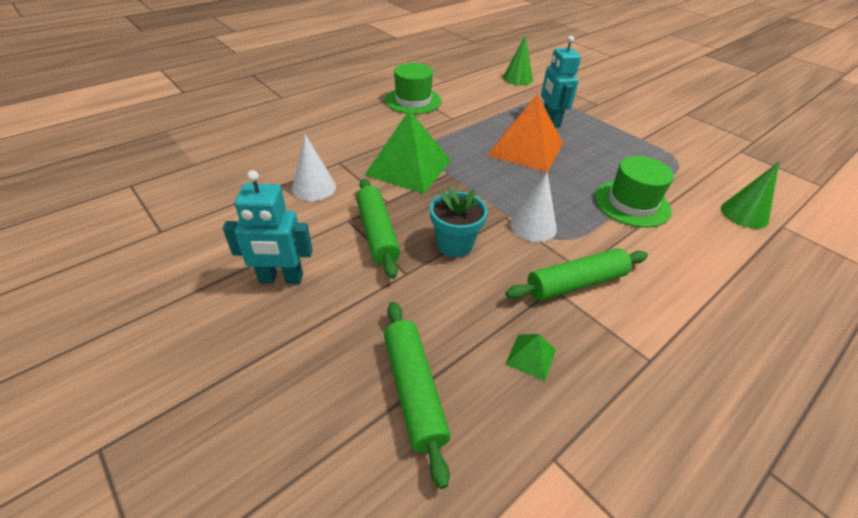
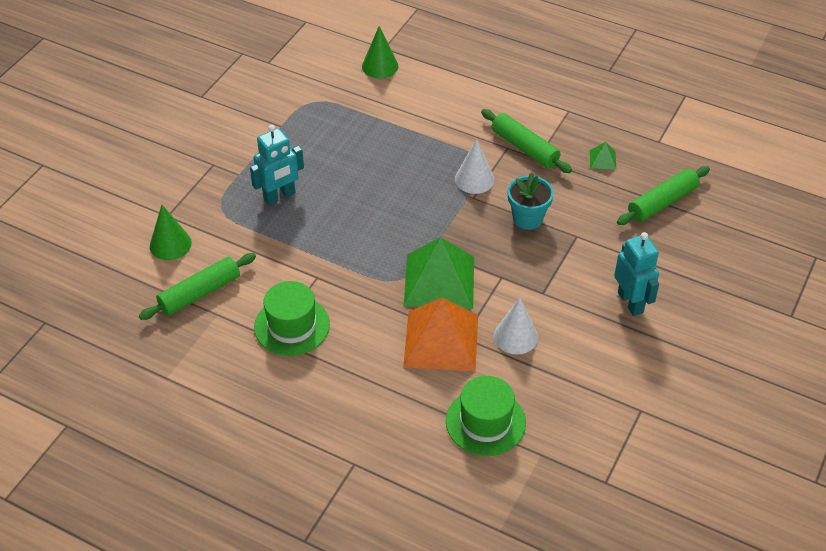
camera: 110 degrees left, 5 degrees up
green rolling pin [356,179,400,279] -> green rolling pin moved to [139,253,256,320]
orange pyramid [487,94,563,172] -> orange pyramid moved to [403,298,478,371]
green hat [594,156,674,228] -> green hat moved to [446,376,526,456]

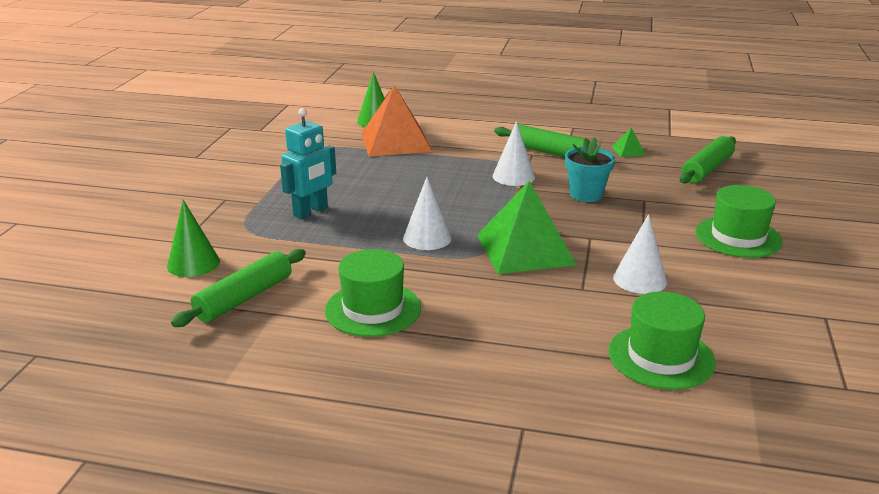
camera: 15 degrees left, 20 degrees down
orange pyramid [403,298,478,371] -> orange pyramid moved to [362,85,432,157]
turquoise robot [614,232,659,316] -> green hat [695,185,783,258]
none -> white cone [403,177,452,250]

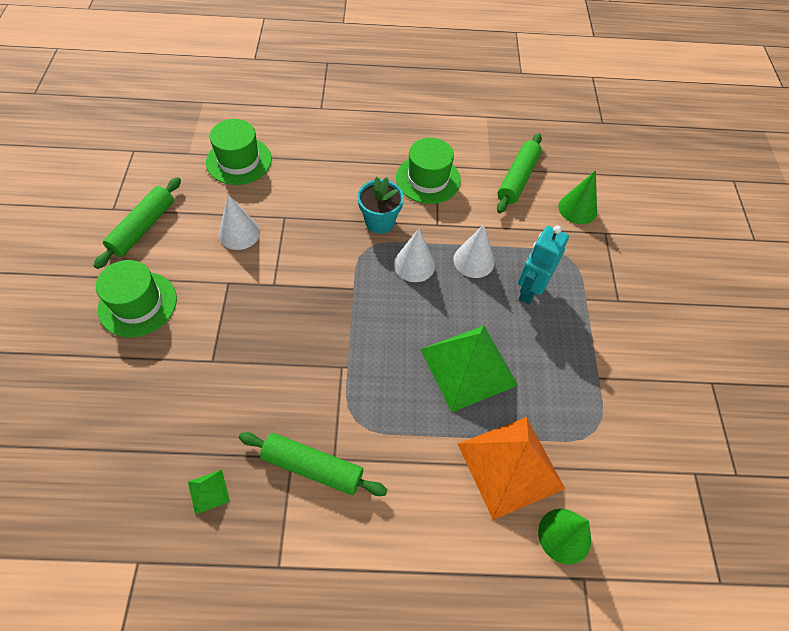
camera: 165 degrees right, 30 degrees up
green pyramid [477,181,577,274] -> green pyramid moved to [420,326,519,412]
white cone [493,121,535,186] -> white cone moved to [453,224,495,278]
turquoise flower pot [565,137,615,202] -> turquoise flower pot moved to [357,177,404,234]
green rolling pin [680,136,736,184] -> green rolling pin moved to [94,177,181,269]

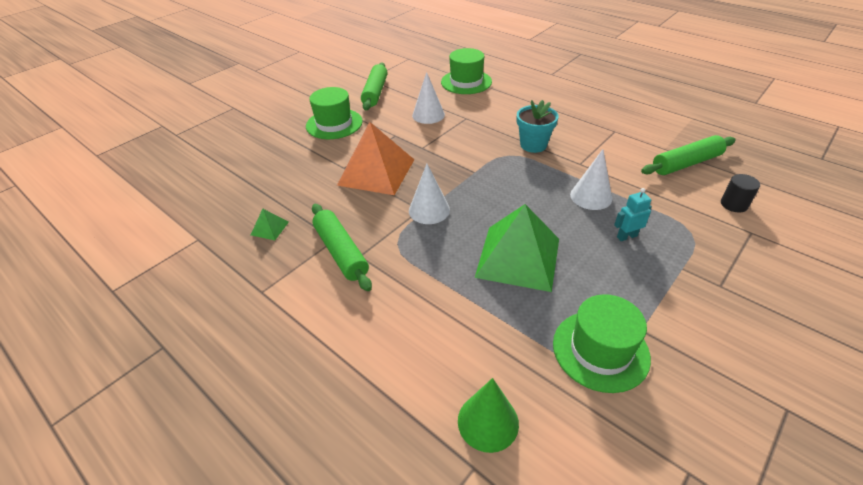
camera: 45 degrees right, 15 degrees down
green rolling pin [94,177,181,269] -> green rolling pin turned 60 degrees counterclockwise [361,62,388,110]
white cone [394,228,435,282] -> white cone moved to [409,164,450,224]
green hat [396,138,461,204] -> green hat moved to [553,294,651,393]
orange pyramid [458,417,565,520] -> orange pyramid moved to [337,122,414,195]
turquoise robot [518,225,569,304] -> turquoise robot [614,188,652,241], size x0.58
green cone [558,170,597,224] -> black cylinder [721,174,760,213]

